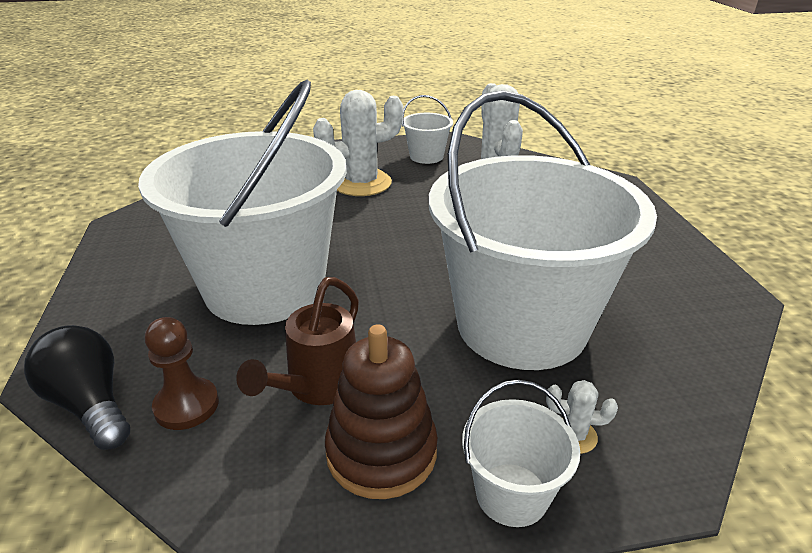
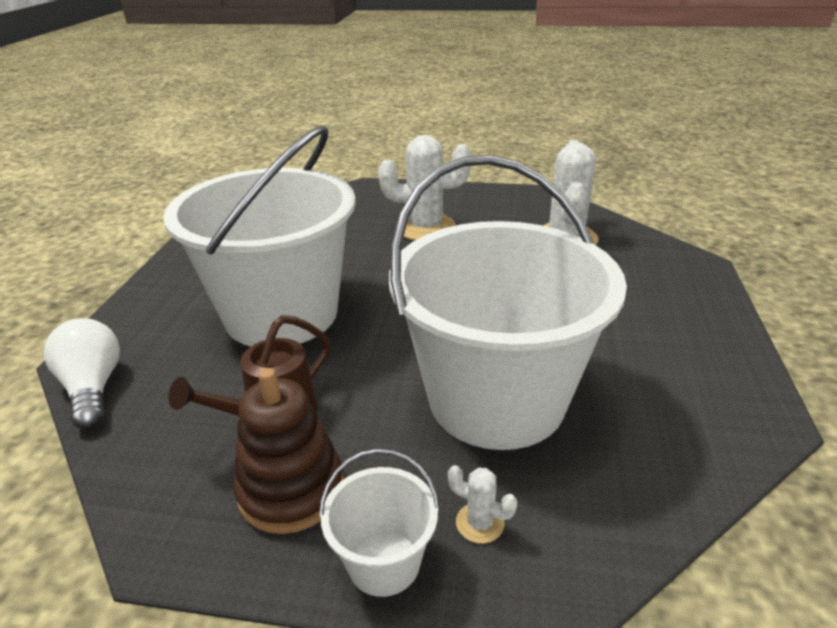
camera: 20 degrees right, 0 degrees up
black light bulb [24,325,130,450] -> white light bulb [44,318,120,429]
brown pawn [145,317,219,430] -> none
white bucket [402,95,453,164] -> none

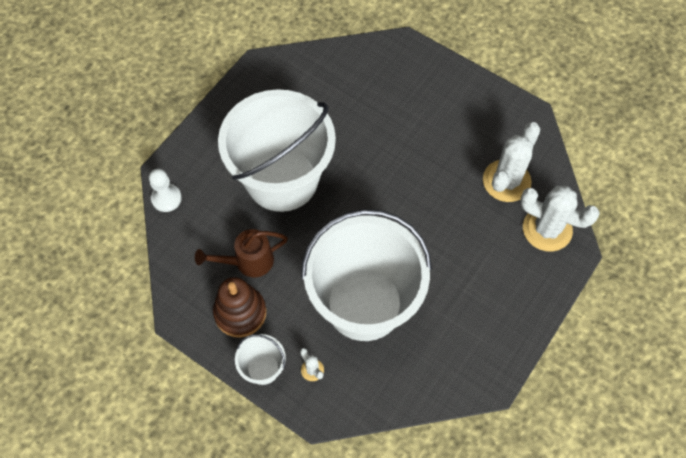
camera: 25 degrees right, 30 degrees up
white light bulb [44,318,120,429] -> white pawn [149,169,182,212]
white cactus [378,135,472,240] -> white cactus moved to [520,186,600,252]

